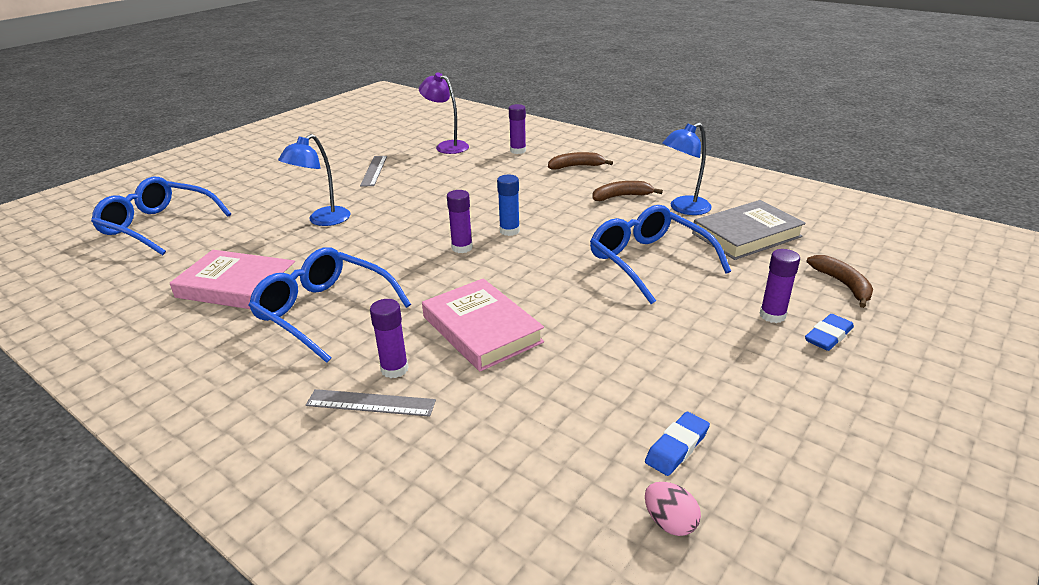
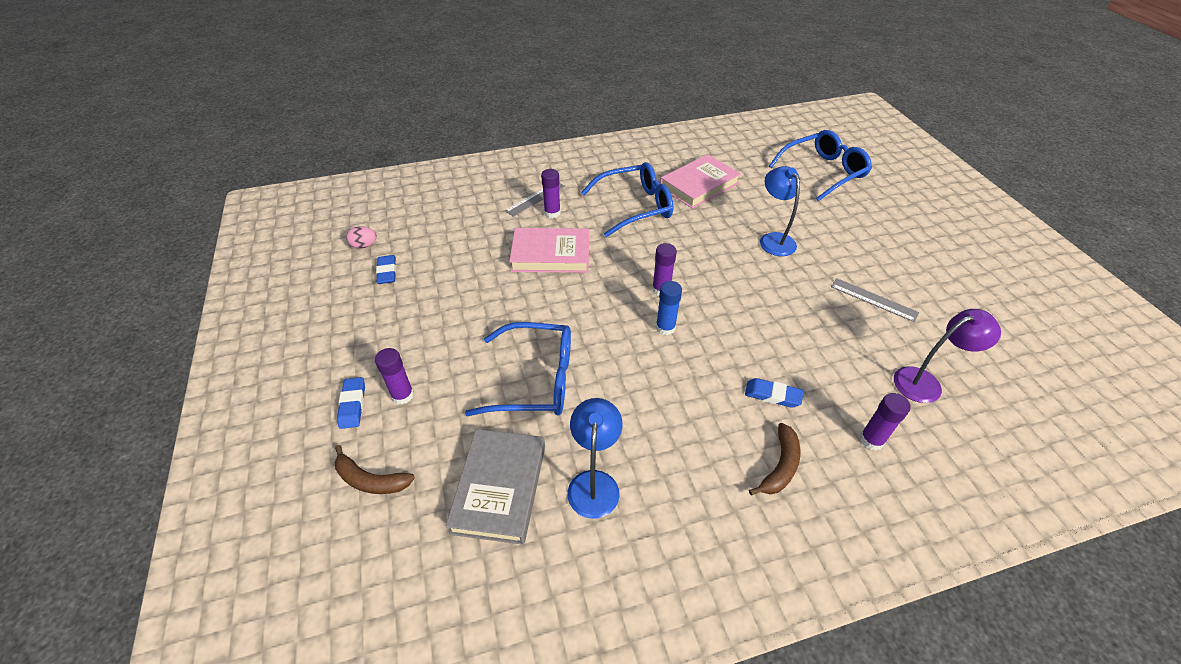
camera: 125 degrees right, 15 degrees up
brown banana [593,181,663,201] -> none
none -> blue eraser [745,378,803,408]

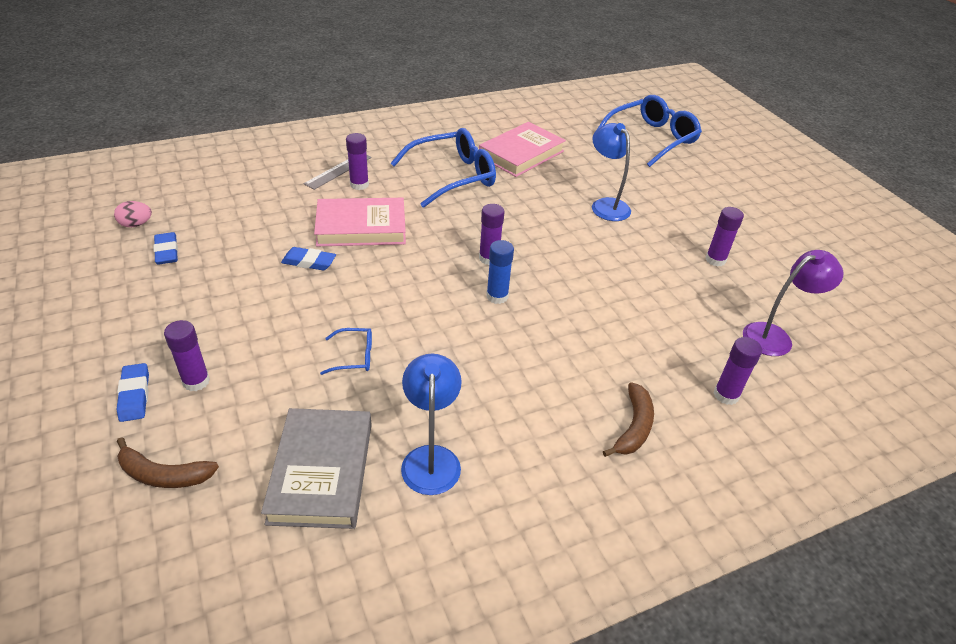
camera: 10 degrees left, 5 degrees down
blue glasses [465,322,571,416] -> blue glasses [320,328,372,375], size x0.45
blue eraser [745,378,803,408] -> blue eraser moved to [281,247,336,270]
grey ruler [831,278,919,322] -> purple glue stick [705,207,744,267]

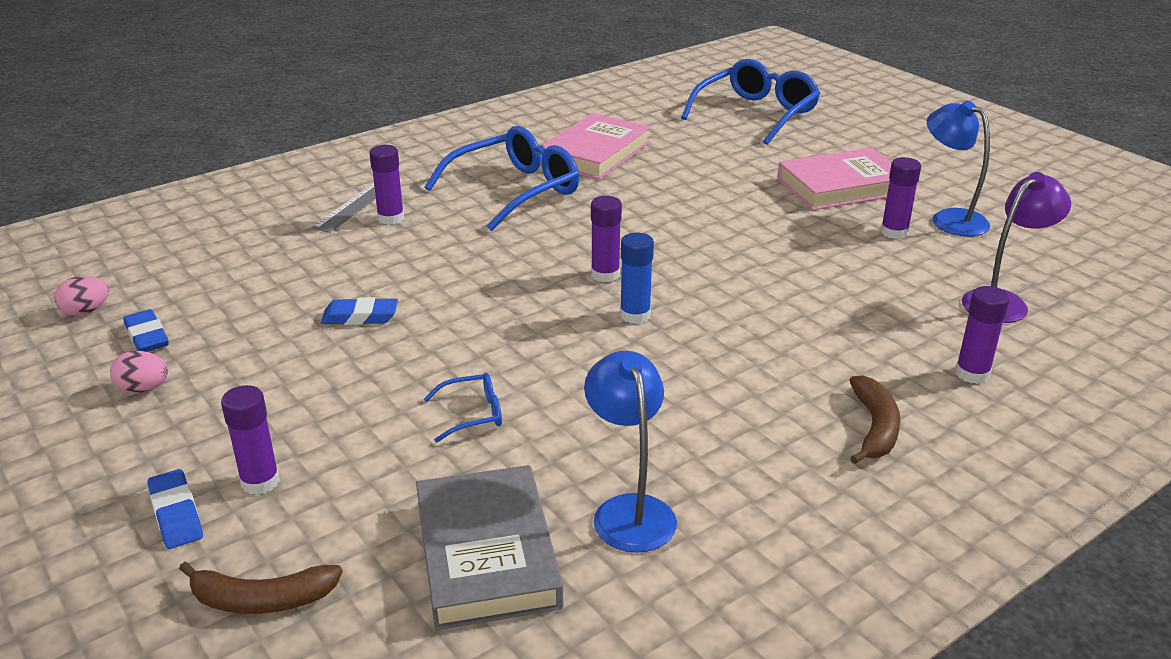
camera: 10 degrees left, 10 degrees down
pink book [314,198,406,246] -> pink book moved to [777,148,892,210]
blue lamp [592,123,631,221] -> blue lamp moved to [927,100,990,236]
none -> pink egg [110,350,168,393]

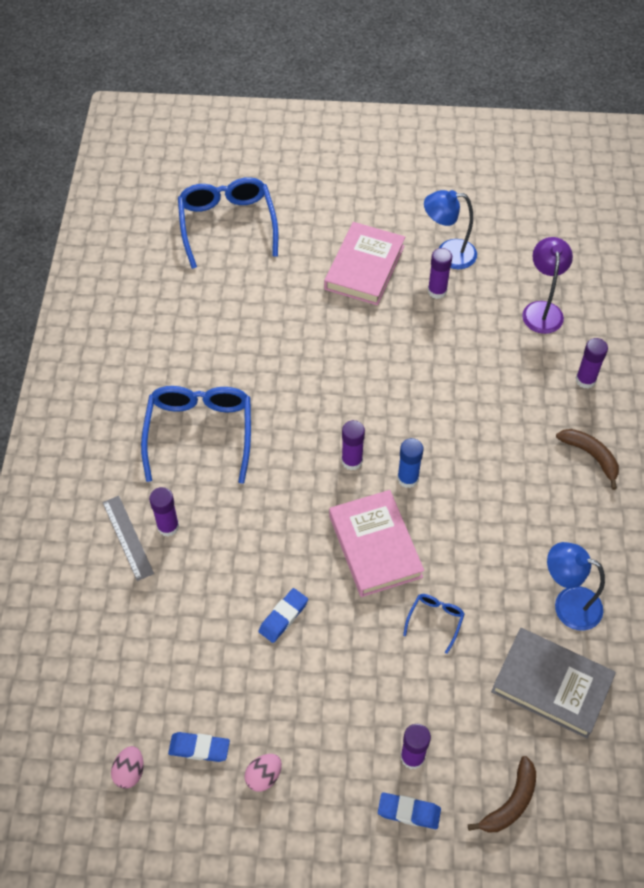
camera: 50 degrees left, 25 degrees up
pink book [540,113,651,180] -> pink book moved to [329,490,424,597]

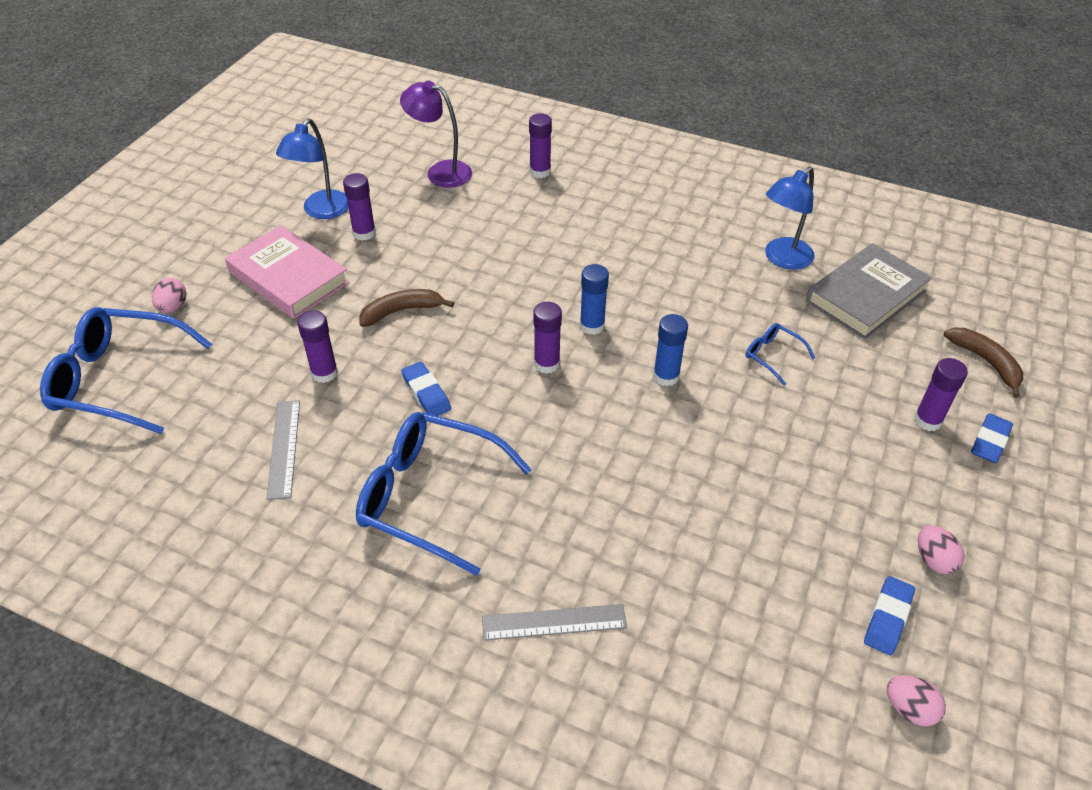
camera: 70 degrees left, 10 degrees down
purple glue stick [149,487,179,537] -> purple glue stick moved to [297,311,338,383]
blue eraser [258,588,308,643] -> blue eraser moved to [401,362,451,416]
pink book [329,490,424,597] -> blue glue stick [653,314,688,386]
brown banana [556,429,619,490] -> brown banana moved to [359,289,454,327]
none -> pink egg [152,278,187,313]
none -> grey ruler [267,400,300,500]

